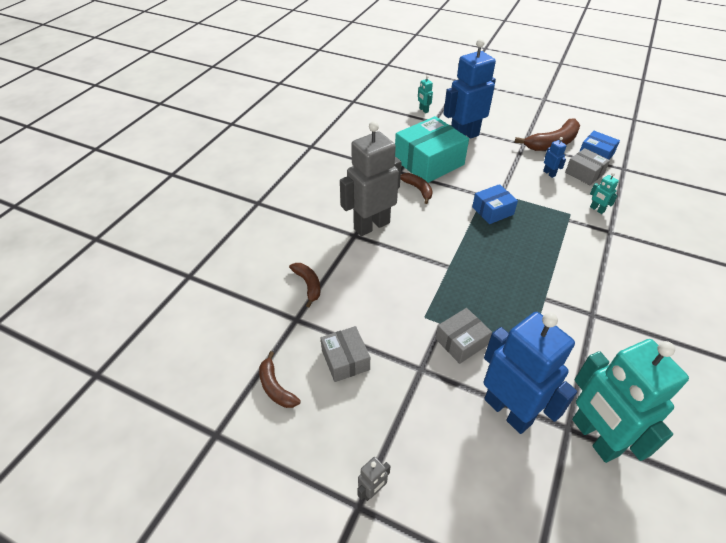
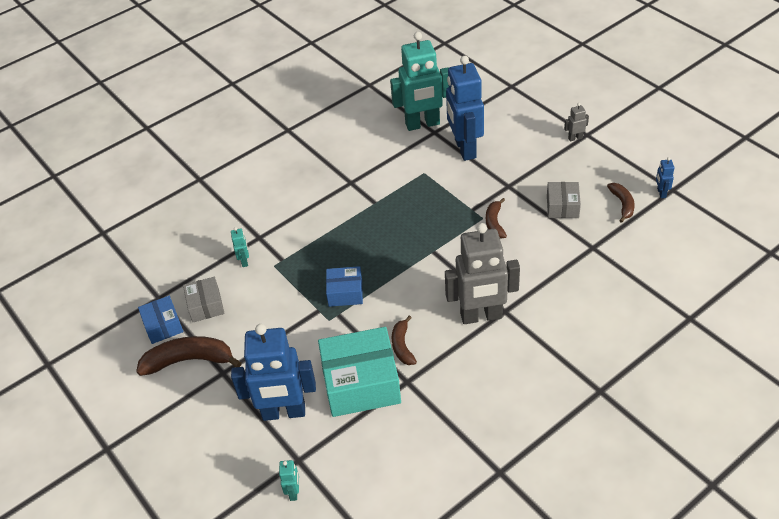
camera: 150 degrees left, 0 degrees up
brown banana [289,263,320,307] -> brown banana moved to [486,198,507,238]
grey box [435,308,492,364] -> none
blue robot [543,137,567,178] -> blue robot moved to [656,157,674,198]
turquoise robot [572,339,689,463] -> turquoise robot turned 75 degrees clockwise [390,32,449,131]

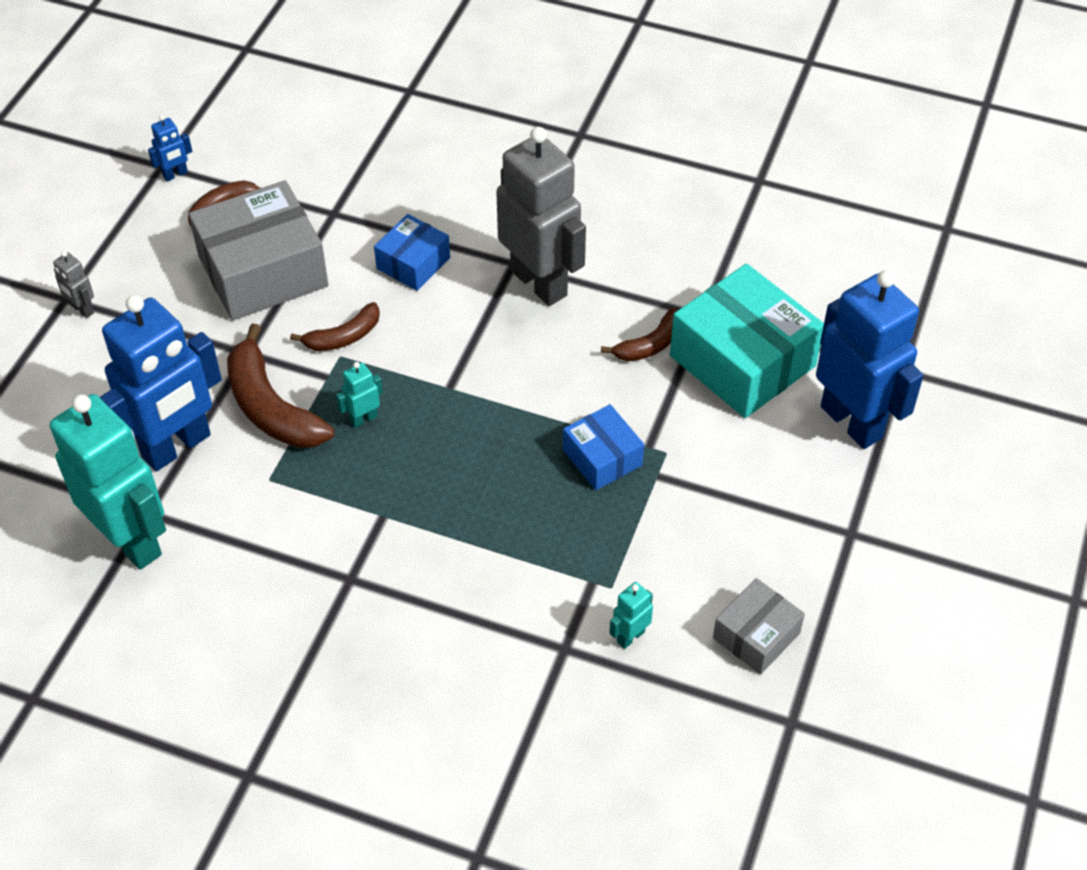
camera: 125 degrees left, 5 degrees up
brown banana [136,336,241,376] -> brown banana moved to [227,324,334,448]
blue box [138,296,183,344] -> blue box moved to [374,214,450,291]
turquoise robot [279,460,299,501] -> turquoise robot moved to [336,362,383,428]
grey box [547,182,581,218] -> grey box [189,180,328,321], size x1.87

